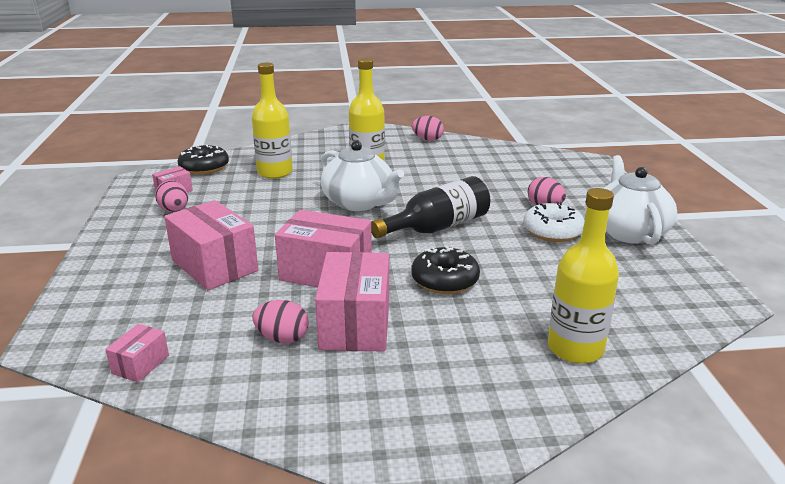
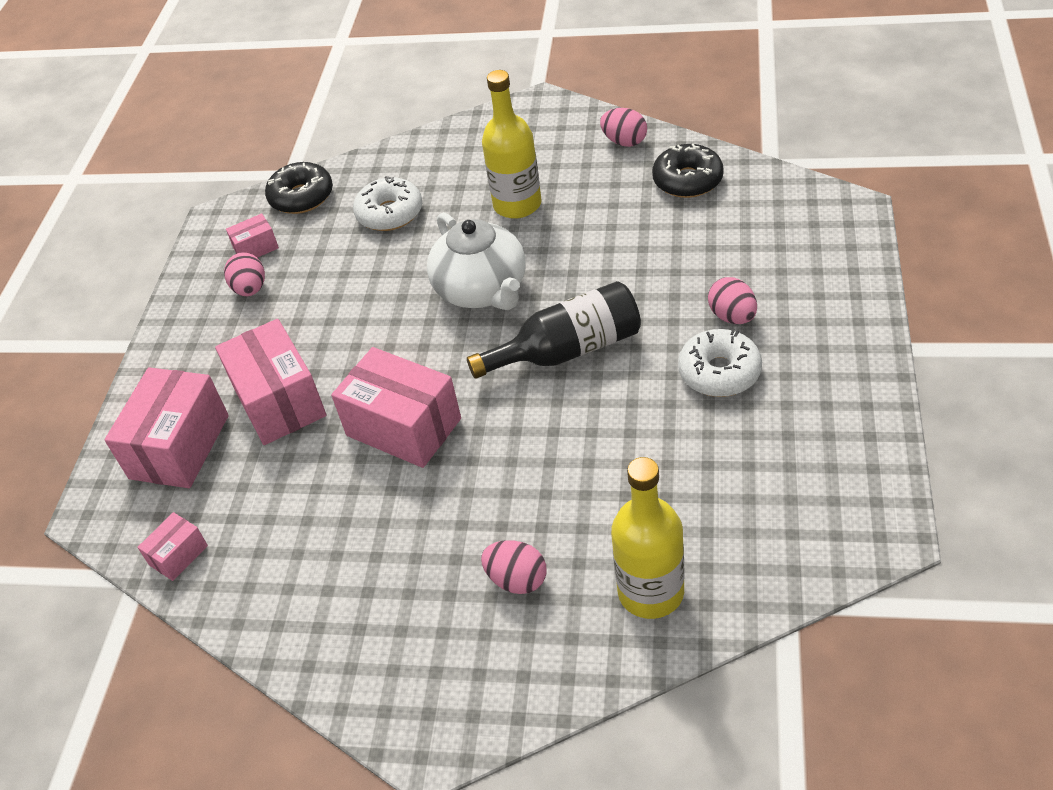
camera: 20 degrees right, 20 degrees up
yellow bottle [252,63,293,179] -> white donut [353,176,422,231]
pink egg [252,300,309,343] -> pink egg moved to [481,541,547,594]
pink box [315,252,389,352] -> pink box moved to [104,367,229,488]
black donut [411,246,480,294] -> black donut moved to [652,144,724,198]
white teapot [603,155,677,245] -> none

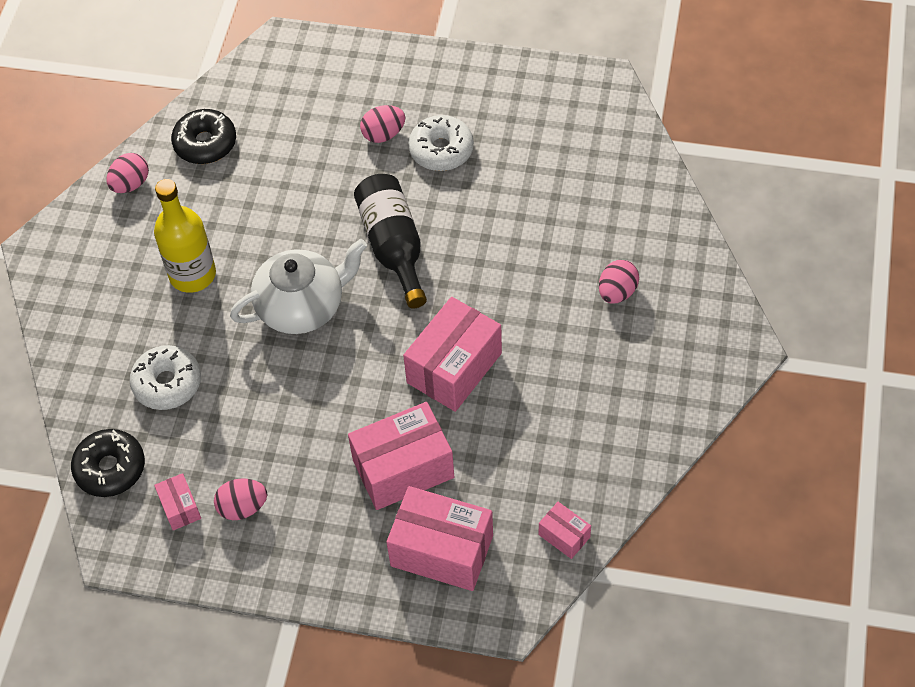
camera: 90 degrees left, 10 degrees up
yellow bottle [611,457,685,619] -> none

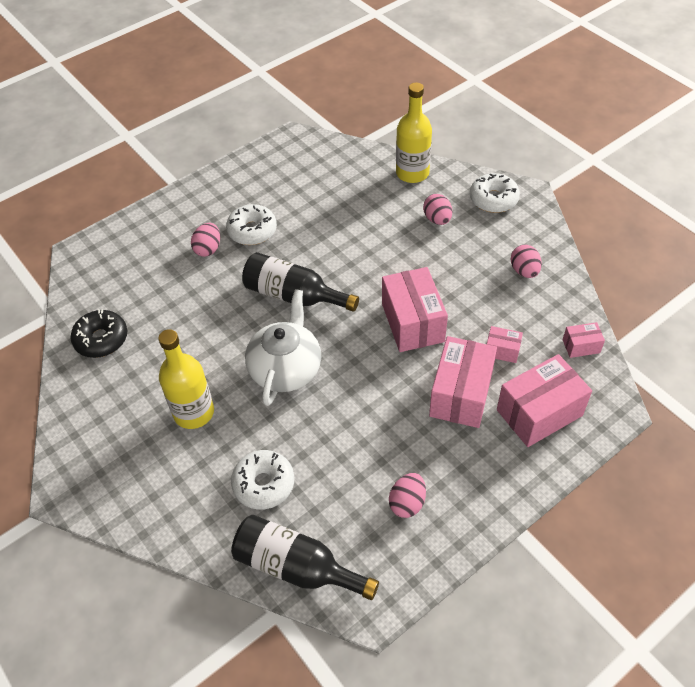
camera: 50 degrees left, 5 degrees down
black donut [71,429,145,497] -> black bottle [231,515,379,600]
pink egg [107,153,149,193] -> pink egg moved to [511,244,542,278]
pink box [154,473,201,530] -> pink box moved to [487,326,523,363]
none -> yellow bottle [396,82,432,183]
none -> white donut [470,173,520,213]

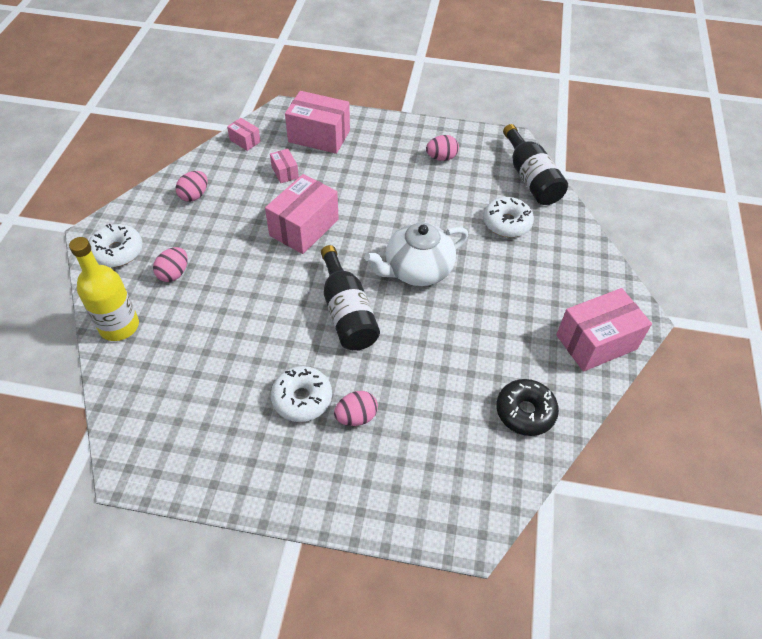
camera: 135 degrees left, 0 degrees up
yellow bottle [158,329,214,429] -> none
pink box [429,336,497,428] -> pink box moved to [556,288,652,372]

